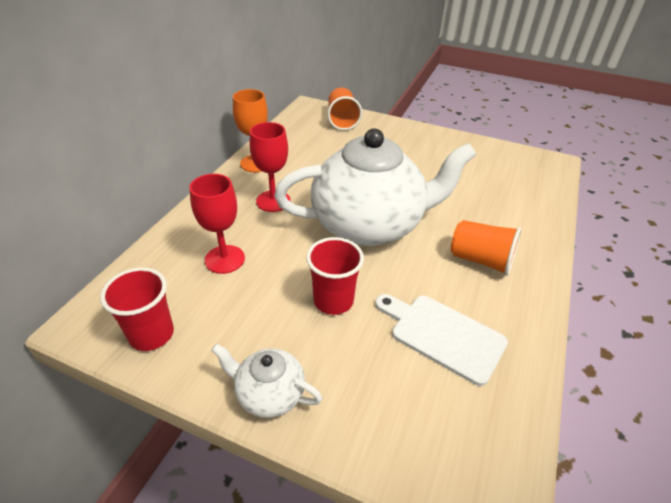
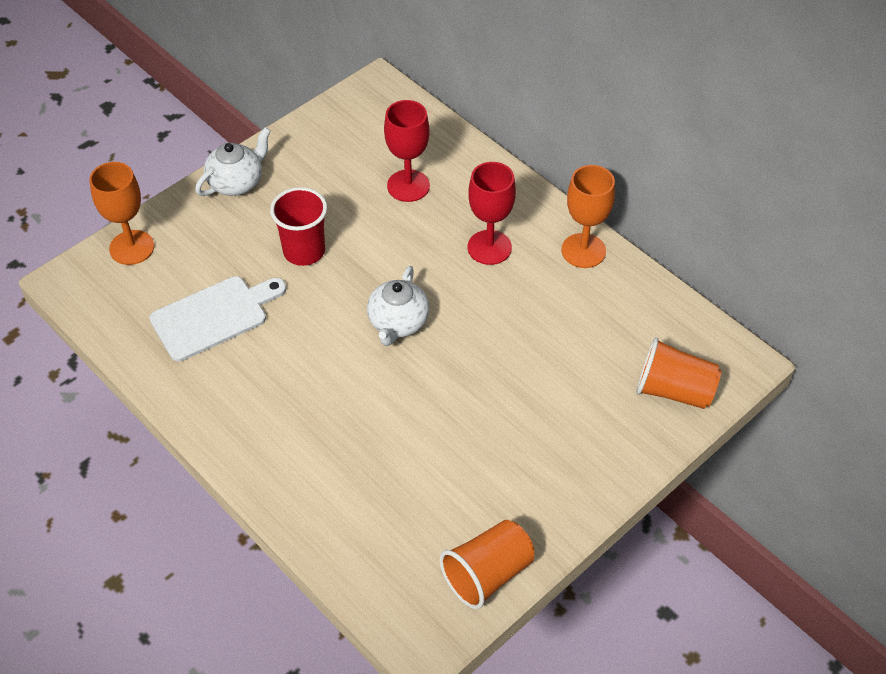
camera: 115 degrees right, 10 degrees up
red cup [100,267,174,351] -> none
white teapot [274,128,477,246] -> white teapot [367,266,430,346], size x0.44
orange cup [451,220,522,276] -> orange cup moved to [439,520,534,609]
none -> orange goblet [89,162,154,265]

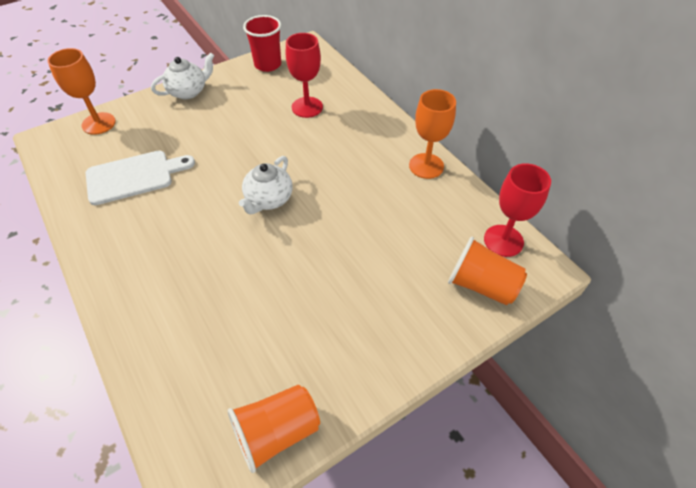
camera: 10 degrees right, 0 degrees up
red cup [270,187,327,266] -> red cup moved to [243,15,281,72]
red goblet [468,162,516,265] -> red goblet moved to [484,163,551,257]

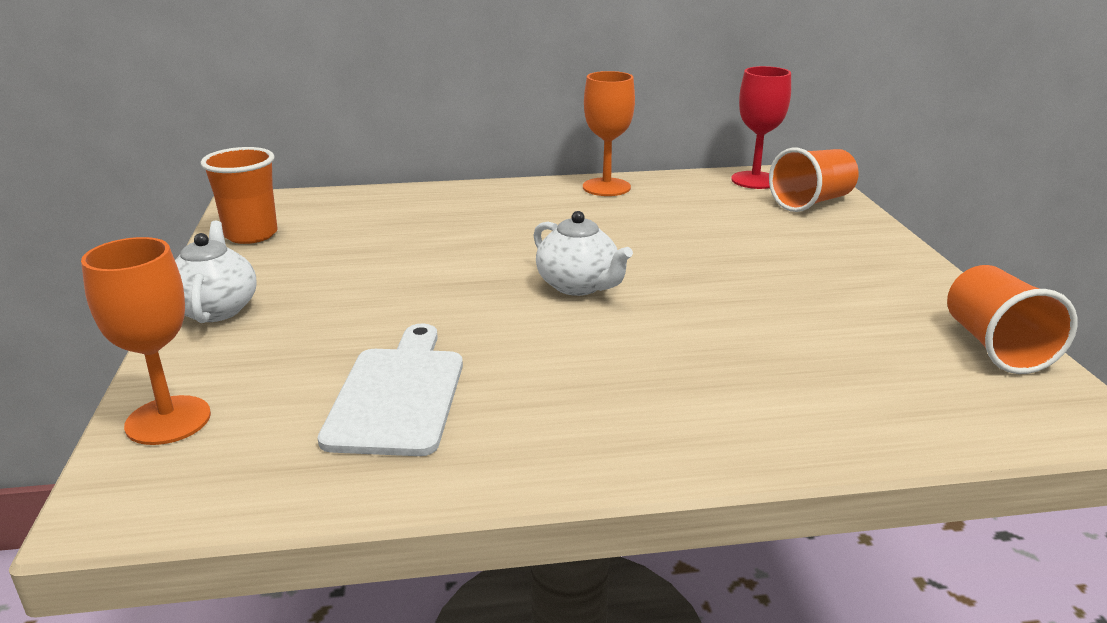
camera: 65 degrees left, 25 degrees down
red cup [243,15,281,72] -> orange cup [201,147,278,244]
red goblet [286,33,323,118] -> none

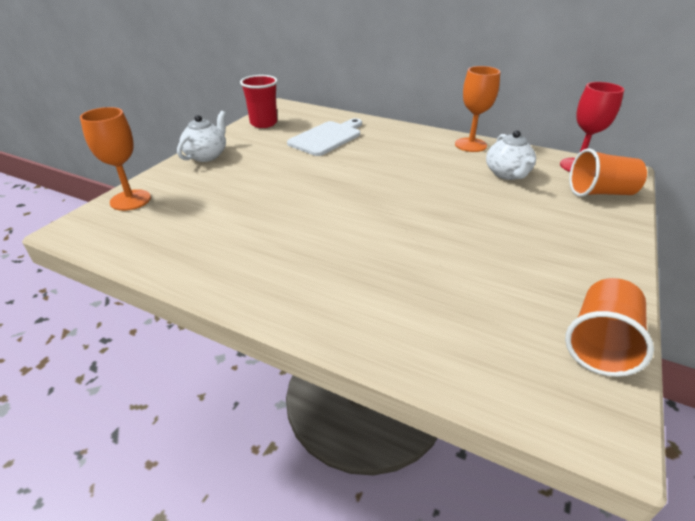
camera: 35 degrees right, 10 degrees up
orange cup [201,147,278,244] -> red cup [240,75,278,128]
white cutting board [318,324,463,456] -> white cutting board moved to [287,118,362,156]
white teapot [533,211,633,296] -> white teapot moved to [486,130,536,180]

